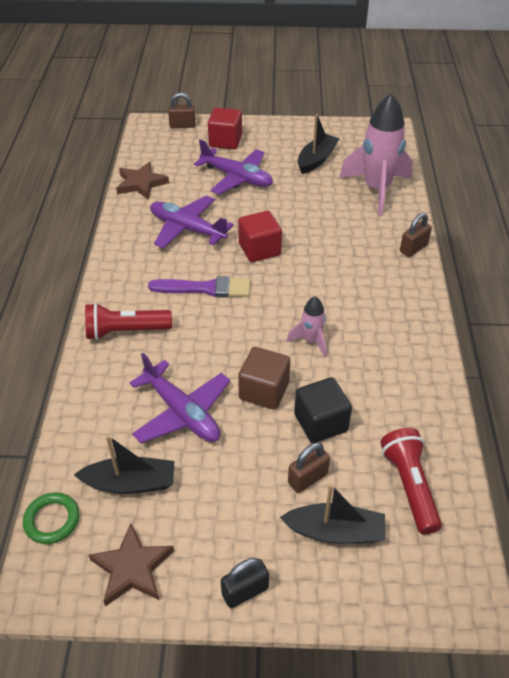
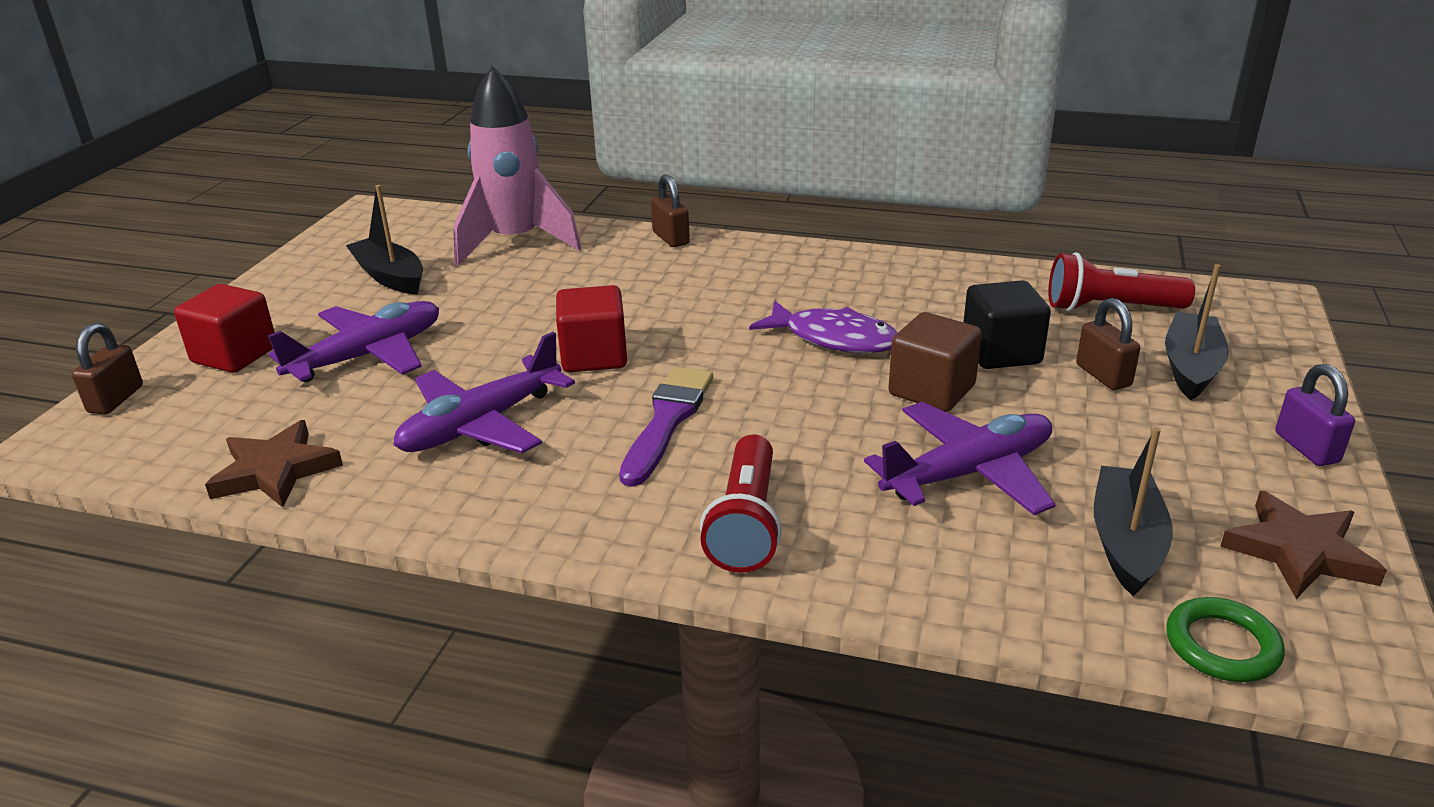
camera: 75 degrees left, 15 degrees down
black padlock [221,558,269,608] -> purple padlock [1276,364,1355,466]
pink rocket [287,296,327,357] -> purple fish [749,301,898,353]

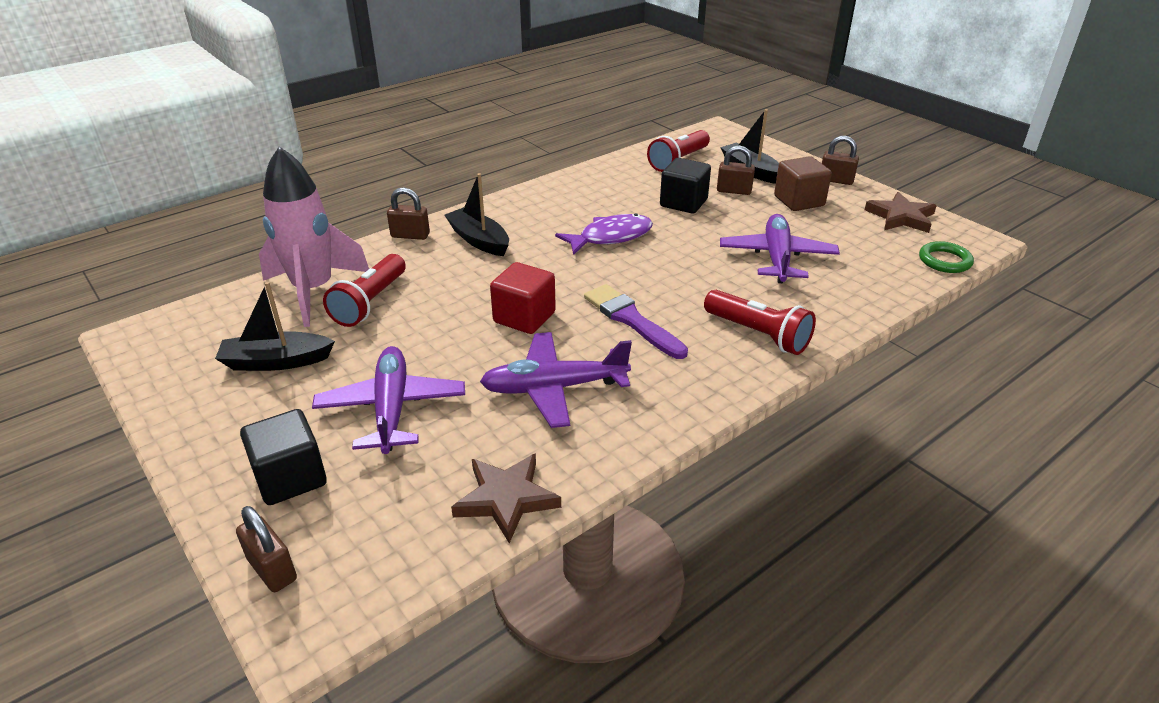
camera: 55 degrees left, 5 degrees up
red cube [174,284,275,373] -> black cube [240,409,327,505]
purple plane [393,332,575,453] -> purple plane turned 90 degrees clockwise [480,332,632,428]
brown cube [889,312,982,412] -> brown cube moved to [774,156,832,211]
black boat [1094,427,1173,596] -> black boat moved to [444,173,509,256]
purple padlock [1276,364,1355,466] -> brown padlock [822,136,859,185]
none -> red flashlight [323,254,406,327]

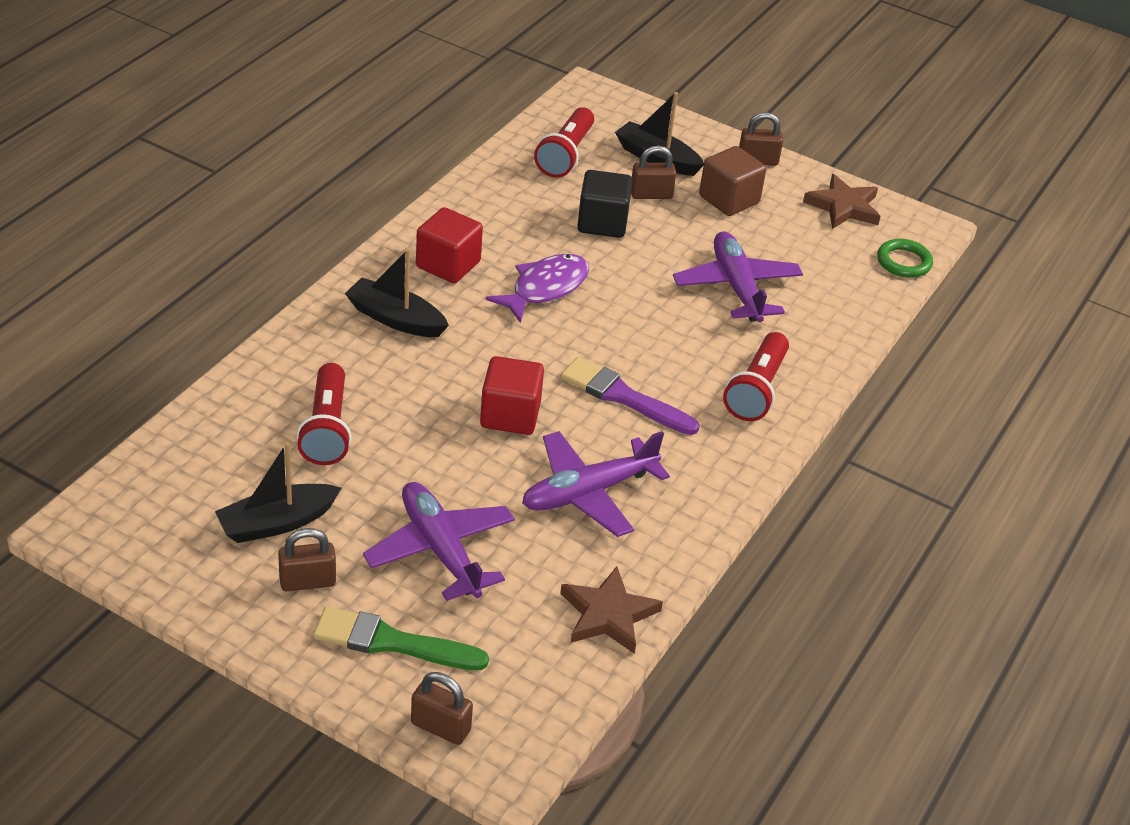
camera: 25 degrees left, 5 degrees up
black cube [240,409,327,505] -> green brush [313,606,489,670]
pink rocket [259,146,369,327] -> none
brown padlock [387,187,430,240] -> brown padlock moved to [278,528,336,591]
red flashlight [704,290,816,355] -> red flashlight turned 90 degrees clockwise [723,332,789,421]
none -> red cube [416,207,483,283]

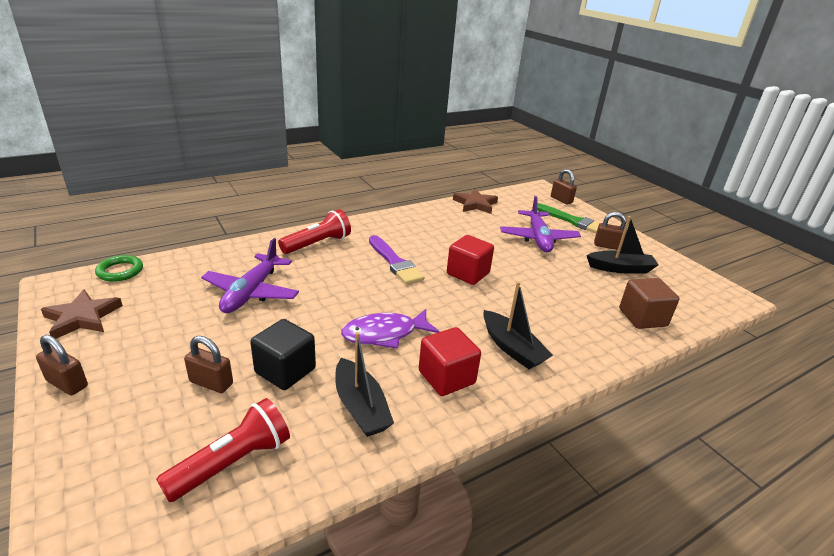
camera: 150 degrees left, 10 degrees down
red flashlight [296,363,352,465] -> none
purple plane [522,431,670,537] -> none
black boat [615,92,704,176] -> black boat moved to [335,332,394,437]
brown cube [699,146,766,216] -> brown cube moved to [619,278,679,329]

